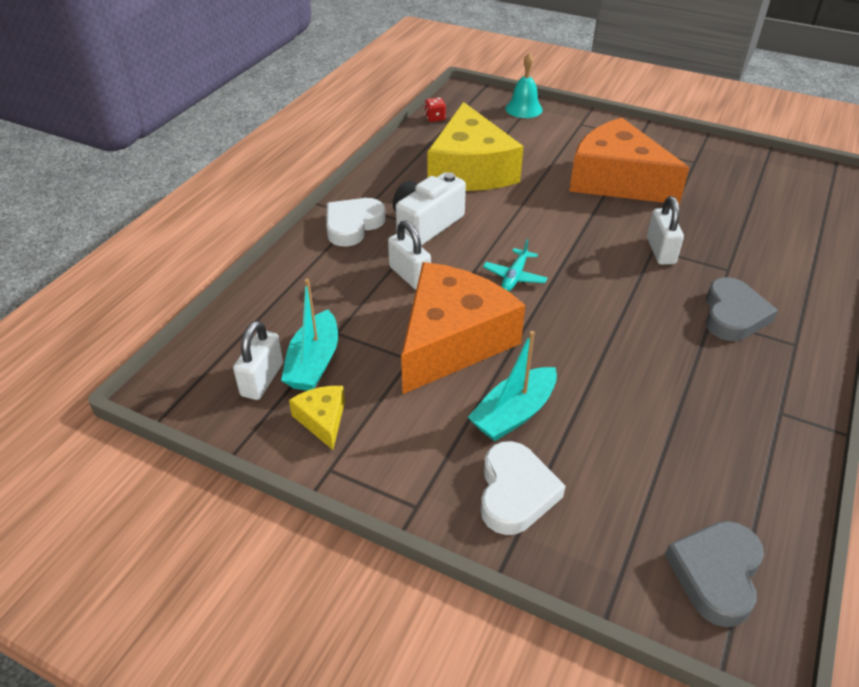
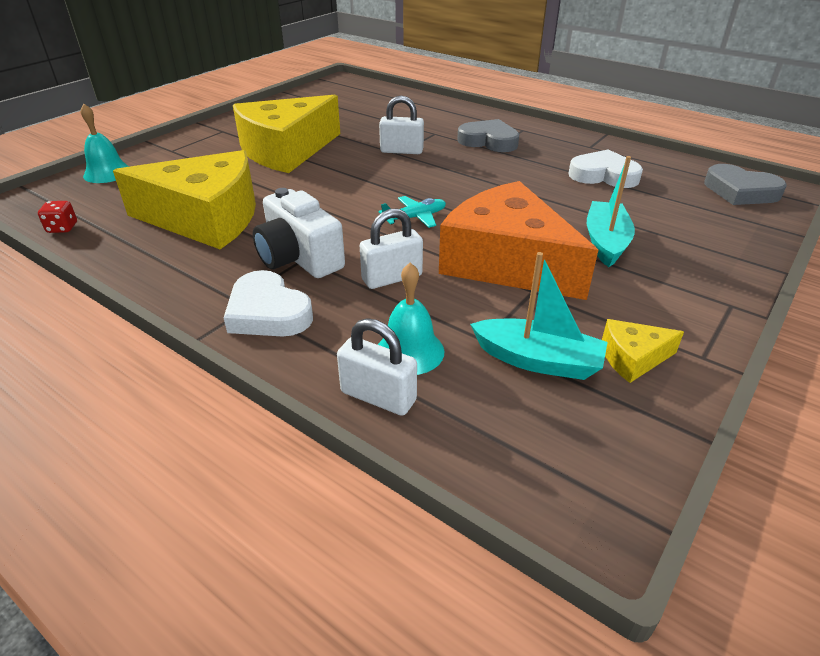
camera: 80 degrees left, 5 degrees down
white padlock [233,320,283,400] -> white padlock moved to [337,318,417,416]
turquoise boat [468,331,557,441] -> turquoise boat turned 135 degrees counterclockwise [587,156,635,267]
white heart [481,441,566,535] -> white heart moved to [568,150,643,188]
turquoise plane [483,239,548,291] -> turquoise plane turned 60 degrees counterclockwise [379,196,446,228]
orange cheese [569,117,689,205] -> yellow cheese [233,95,340,173]
none -> turquoise bell [378,263,444,375]

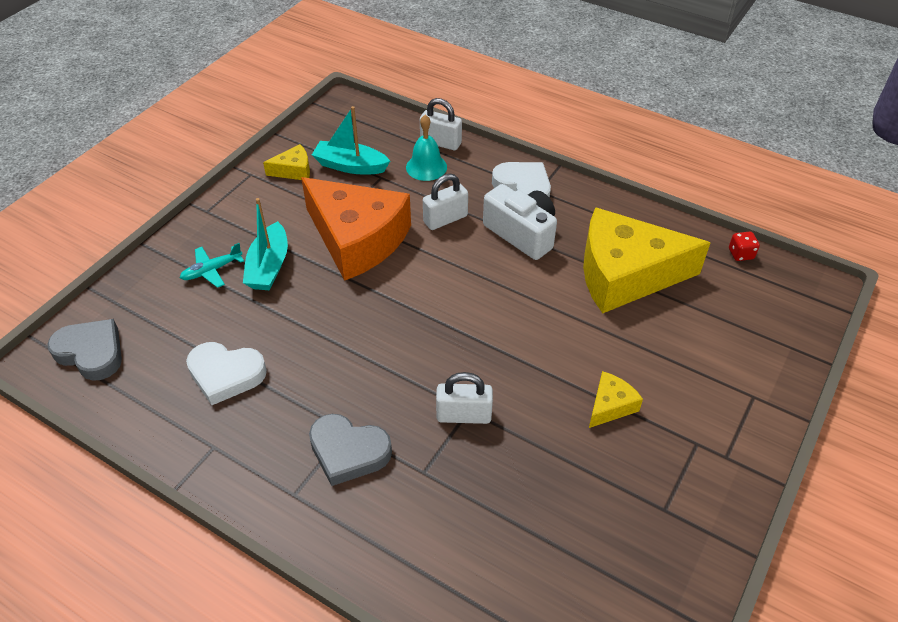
camera: 175 degrees right, 10 degrees up
turquoise bell [81,104,129,183] -> none
yellow cheese [233,95,340,173] -> yellow cheese [589,371,643,428], size x0.42
turquoise plane [379,196,446,228] -> turquoise plane moved to [180,243,244,288]

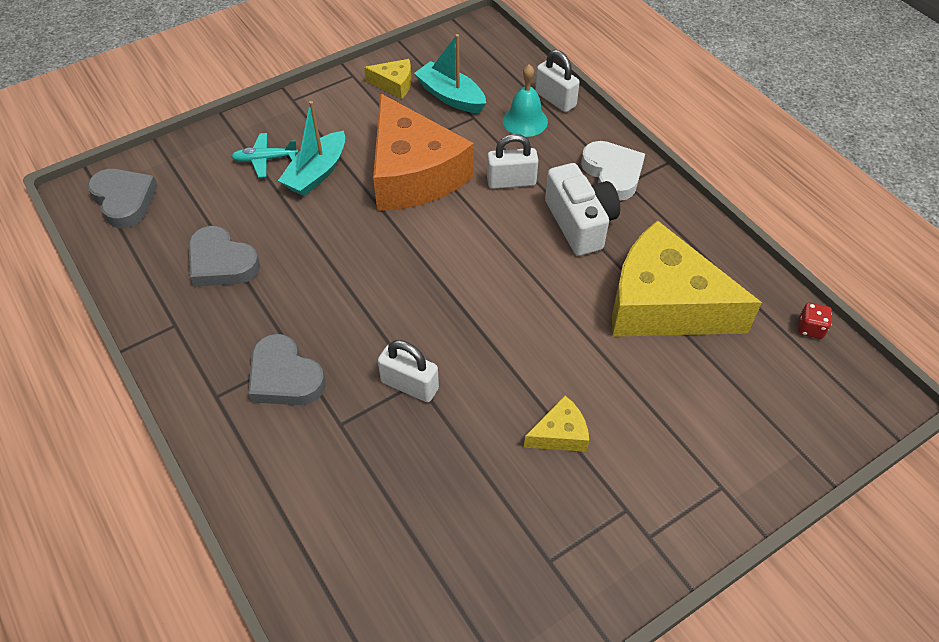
camera: 25 degrees right, 5 degrees up
white heart [186,342,267,405] -> grey heart [189,226,260,287]

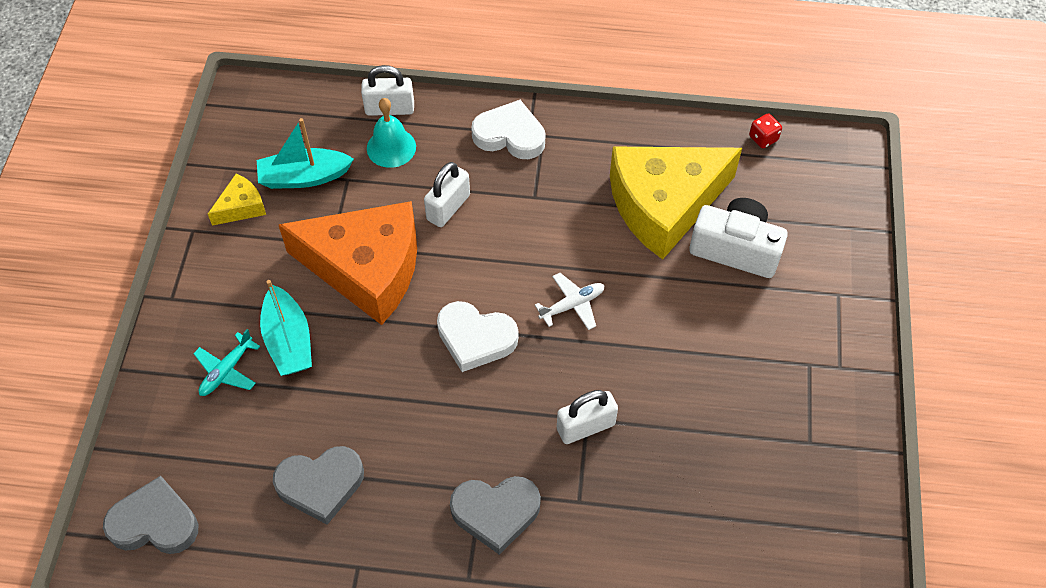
camera: 50 degrees left, 5 degrees up
yellow cheese [524,396,589,452] -> none
white camera [545,163,620,256] -> white camera moved to [689,198,788,278]
none -> white heart [437,301,518,372]
none -> white plane [535,273,605,330]

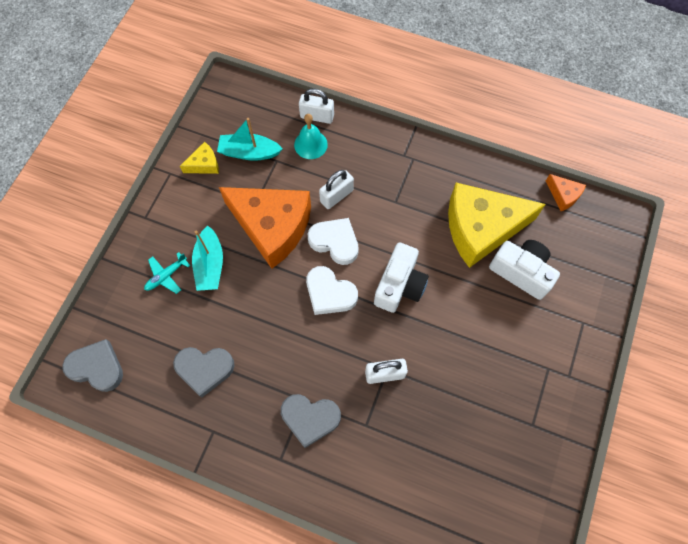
camera: 15 degrees right, 10 degrees up
white heart [471,100,546,159] -> white heart moved to [308,218,359,265]
white plane [535,273,605,330] -> white camera [374,243,429,313]
red dice [749,113,782,148] -> orange cheese [546,174,586,211]

